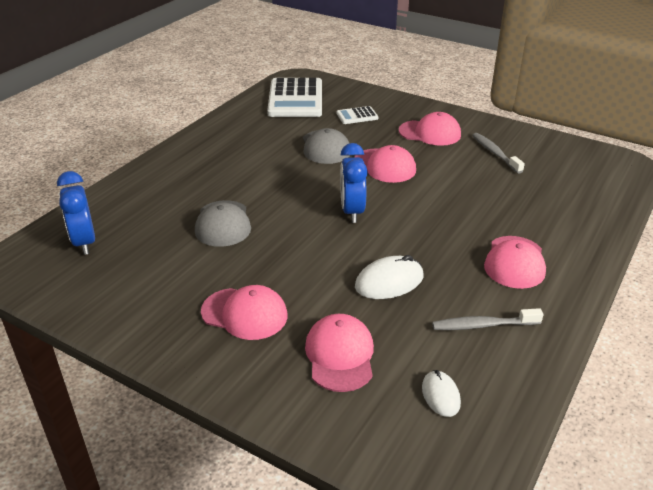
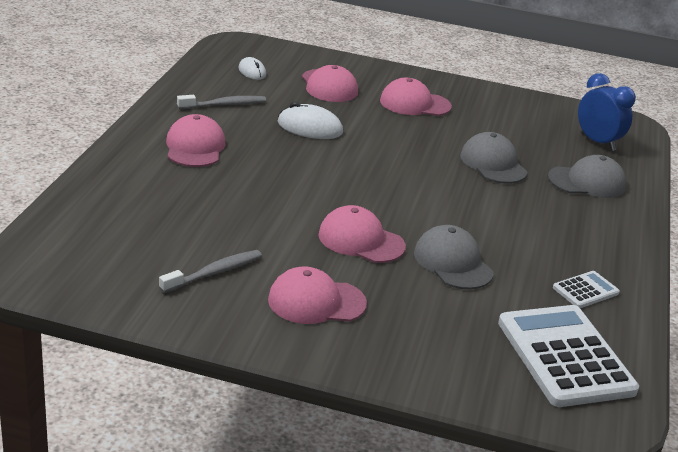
camera: 160 degrees right, 5 degrees down
white calculator [337,106,378,124] -> white calculator moved to [553,271,620,308]
blue clock [340,143,368,223] -> none
white mouse [355,255,423,299] -> white mouse turned 60 degrees clockwise [278,102,343,139]
grey toothbrush [472,133,525,174] -> grey toothbrush turned 90 degrees counterclockwise [159,250,262,293]
none -> grey cap [548,155,627,198]

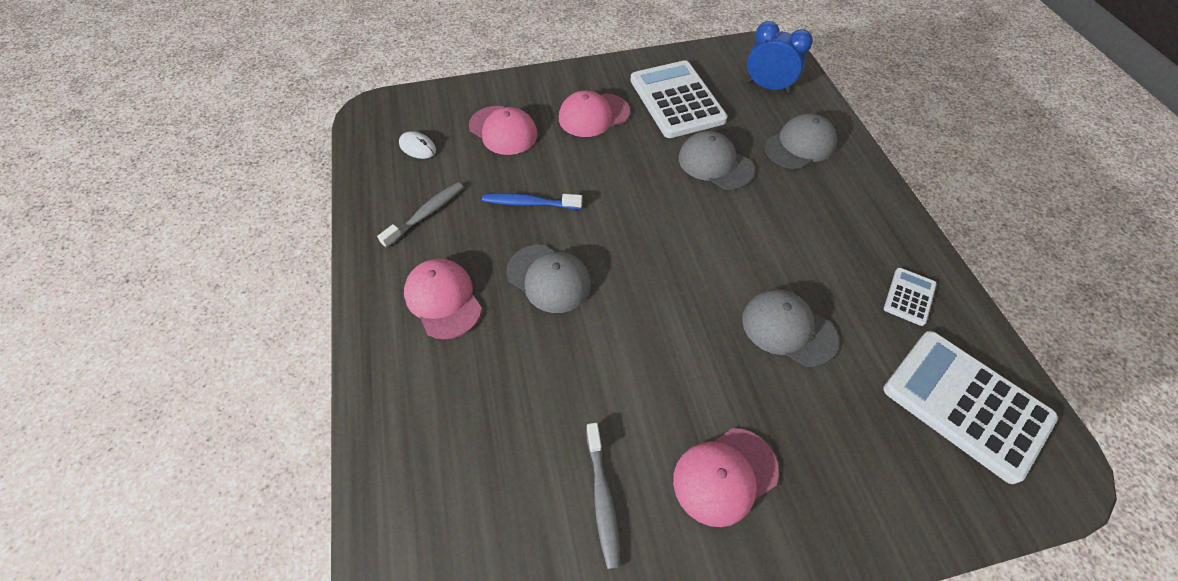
camera: 25 degrees left, 25 degrees up
grey toothbrush [159,250,262,293] -> grey toothbrush turned 150 degrees clockwise [586,423,621,569]
white mouse [278,102,343,139] -> blue toothbrush [482,193,582,209]
pink cap [318,205,406,263] -> none
none -> grey cap [506,245,591,313]
none -> white calculator [630,60,727,138]

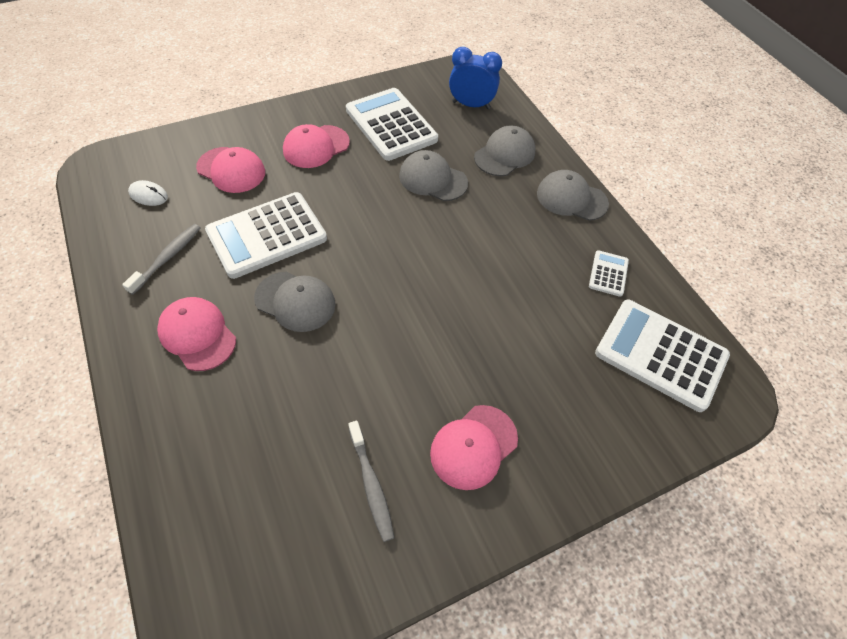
camera: 15 degrees left, 0 degrees up
blue toothbrush [482,193,582,209] -> white calculator [205,192,327,279]
grey cap [742,289,839,367] -> grey cap moved to [537,170,609,221]

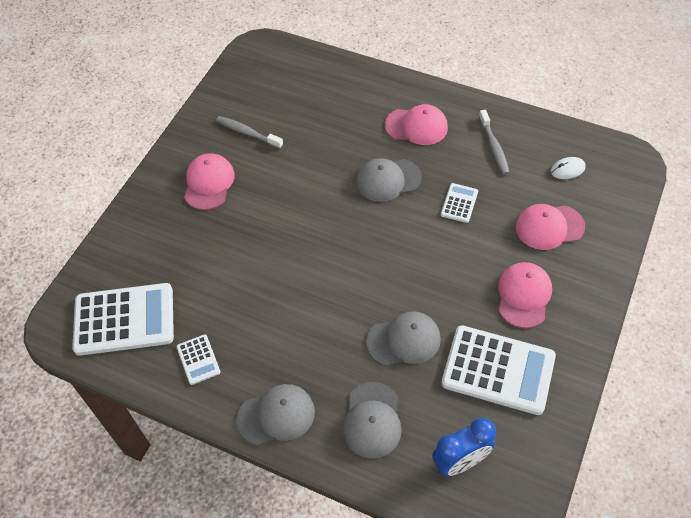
camera: 145 degrees right, 0 degrees up
white calculator [205,192,327,279] -> white calculator [441,183,478,223], size x0.47

